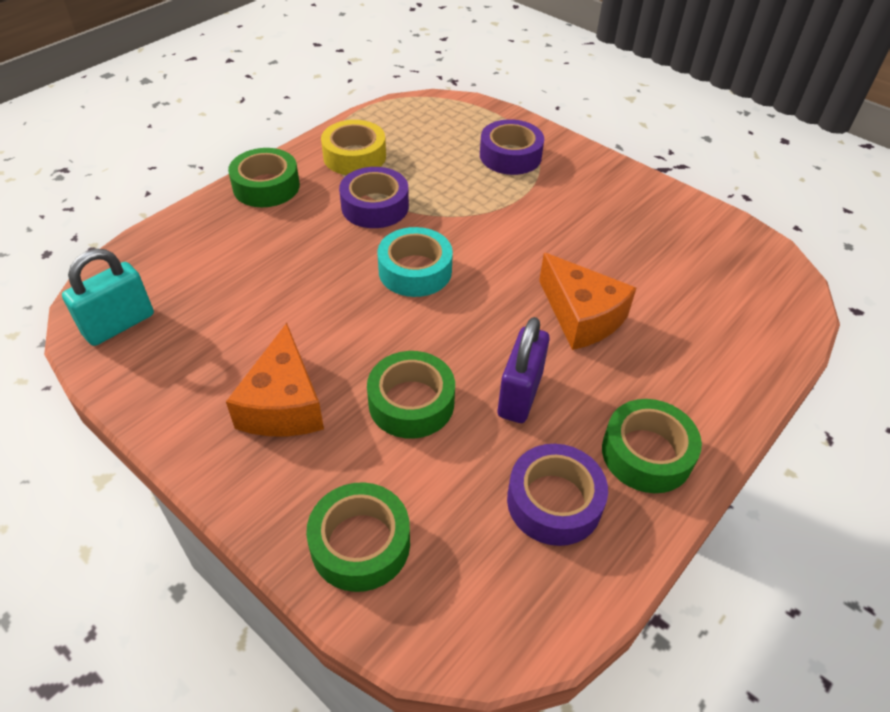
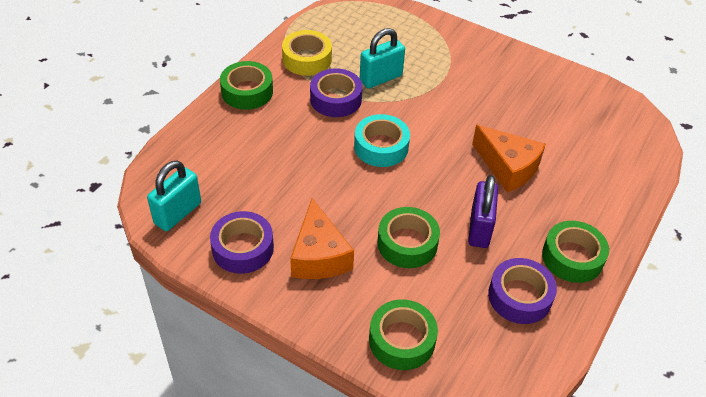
camera: 10 degrees left, 0 degrees up
purple tape [480,119,544,175] -> purple tape moved to [210,211,274,274]
none -> turquoise padlock [360,28,405,89]

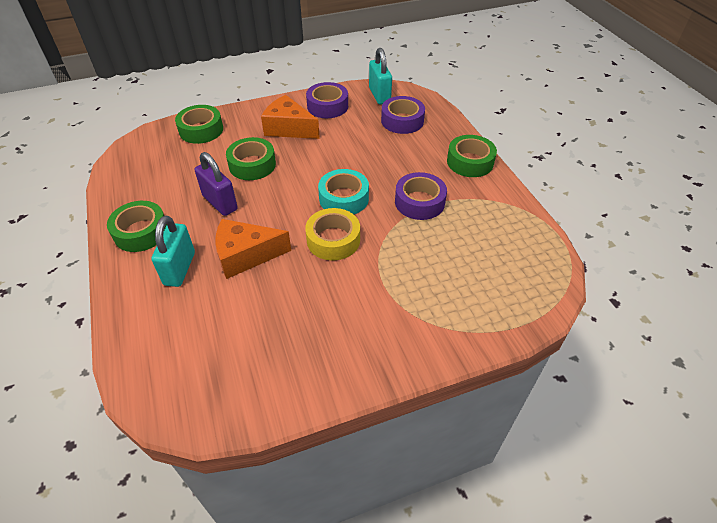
camera: 130 degrees right, 0 degrees up
yellow tape [282,30,332,76] -> yellow tape moved to [305,208,360,261]
turquoise padlock [360,28,405,89] -> turquoise padlock moved to [151,216,195,287]
purple tape [488,258,557,324] -> purple tape moved to [381,96,425,134]

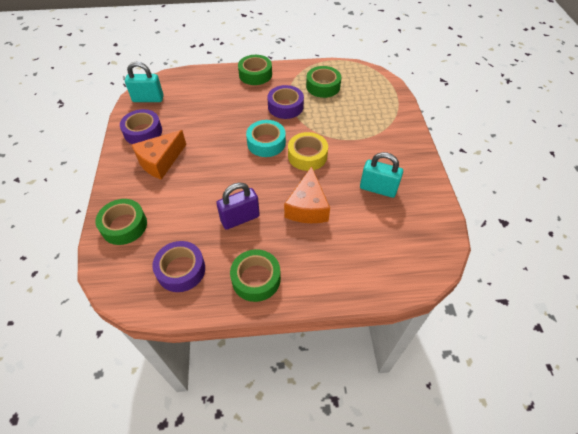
camera: 75 degrees left, 5 degrees up
turquoise padlock [151,216,195,287] -> turquoise padlock moved to [360,152,403,198]
green tape [226,137,276,180] -> green tape moved to [306,66,341,98]
purple tape [381,96,425,134] -> purple tape moved to [152,241,205,292]

